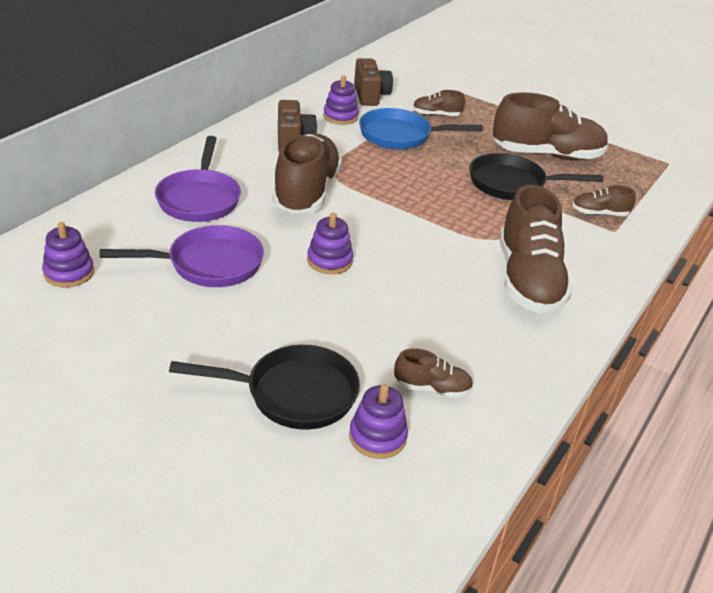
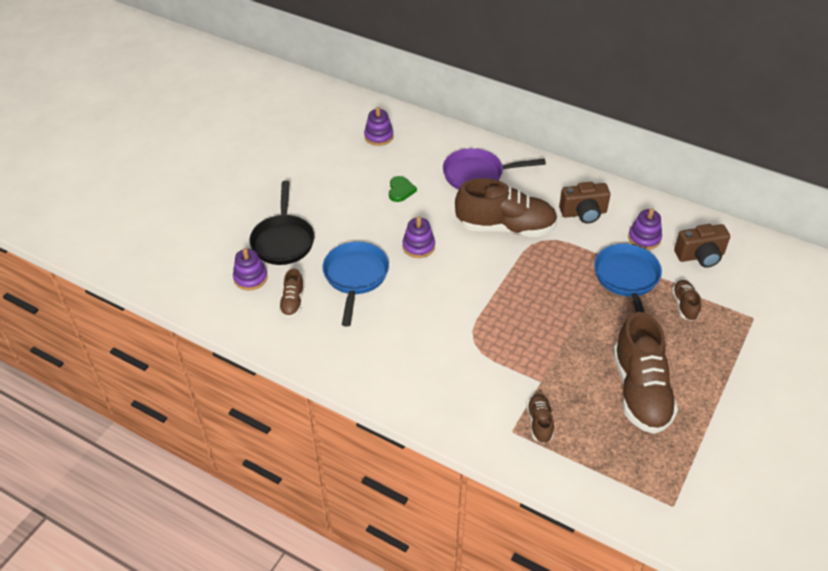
camera: 90 degrees right, 10 degrees up
purple pan [100,225,264,287] -> green heart [389,176,417,202]
black pan [469,153,603,200] -> none
brown shoe [499,185,572,313] -> none
none -> blue pan [323,242,389,327]

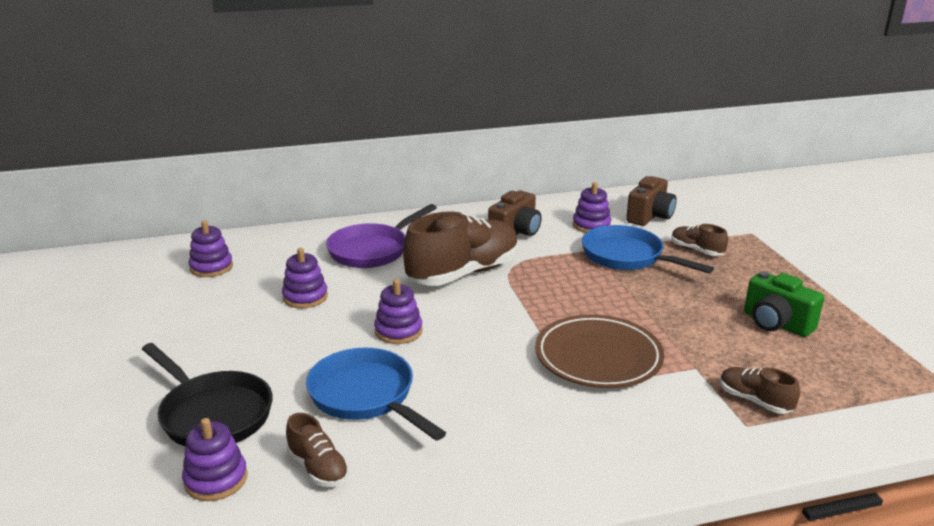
camera: 45 degrees left, 20 degrees down
green heart [389,176,417,202] -> purple stacking toy [282,248,328,308]
brown shoe [613,312,678,434] -> green camera [744,271,824,337]
none -> brown plate [535,314,664,388]

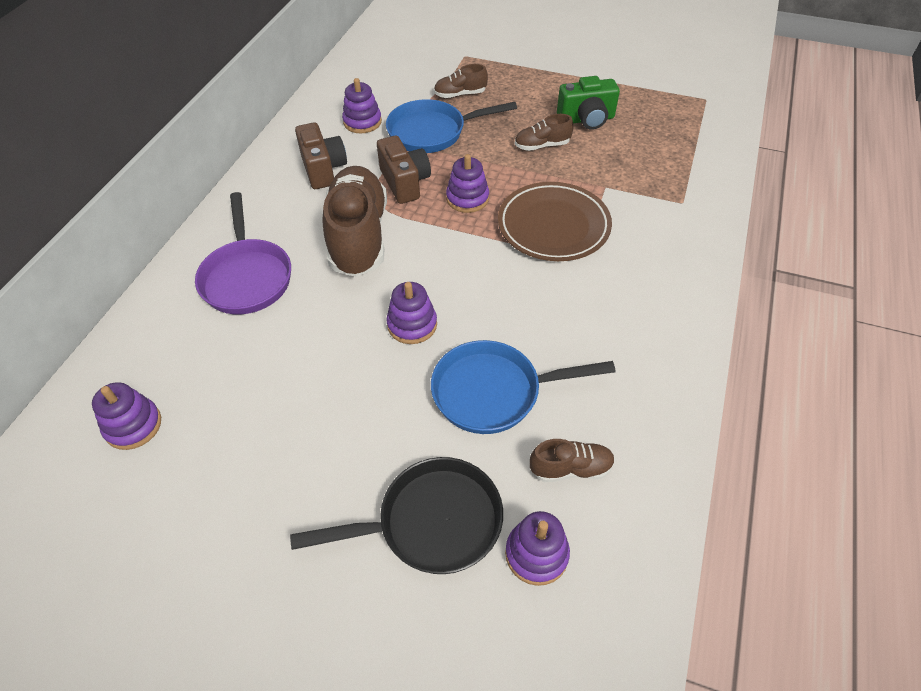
camera: 55 degrees left, 25 degrees up
purple stacking toy [282,248,328,308] -> purple stacking toy moved to [446,154,489,213]
brown camera [626,176,677,226] -> brown camera moved to [377,136,431,204]
brown shoe [720,367,800,414] -> brown shoe moved to [515,114,574,151]

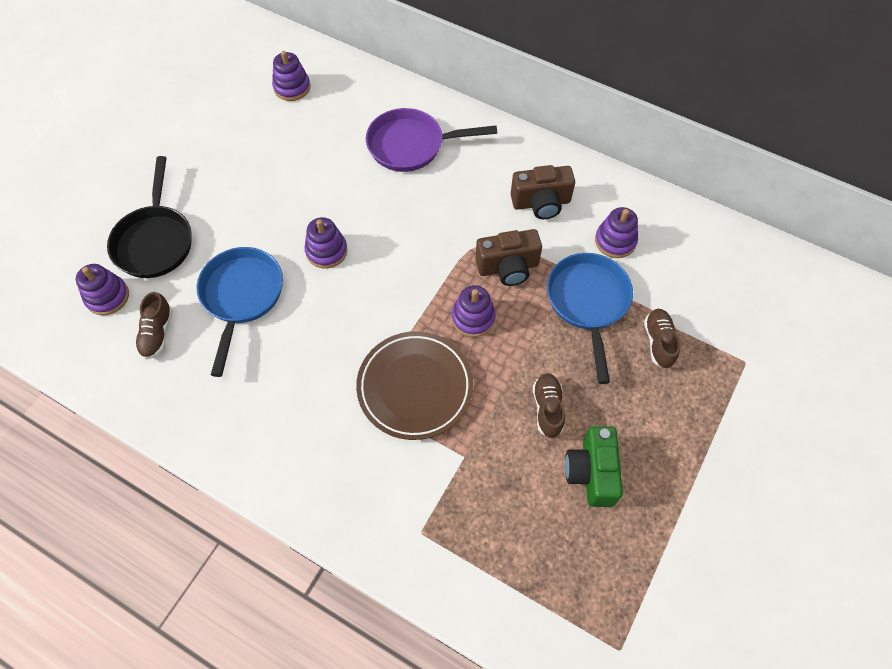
camera: 100 degrees right, 10 degrees up
brown shoe [322,166,387,277] -> none

